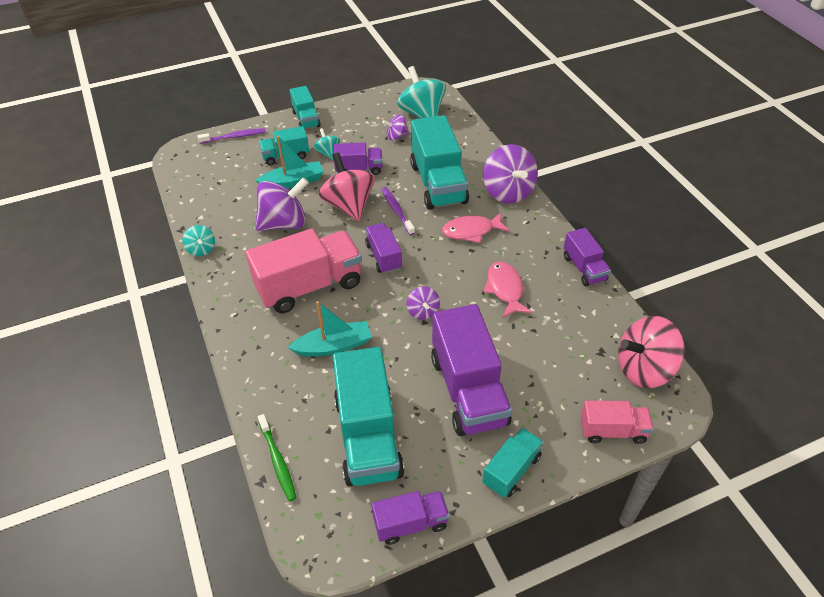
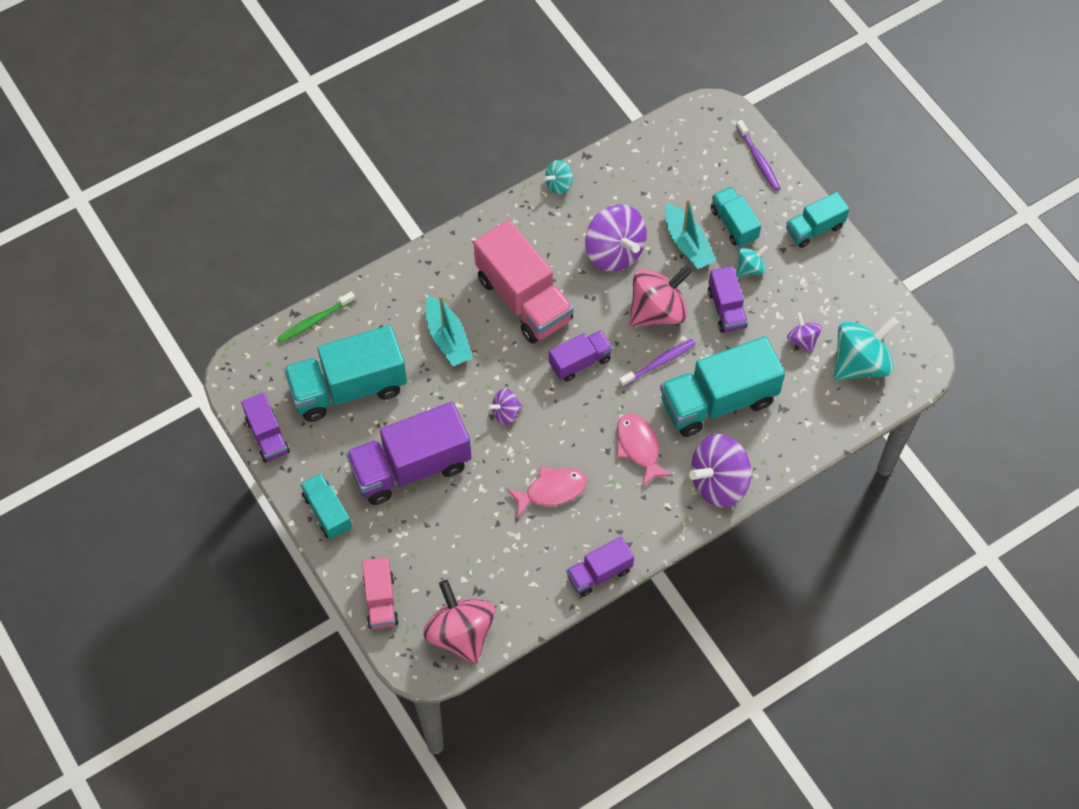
camera: 80 degrees right, 15 degrees up
turquoise truck [482,428,544,498] -> turquoise truck turned 150 degrees counterclockwise [300,473,352,539]

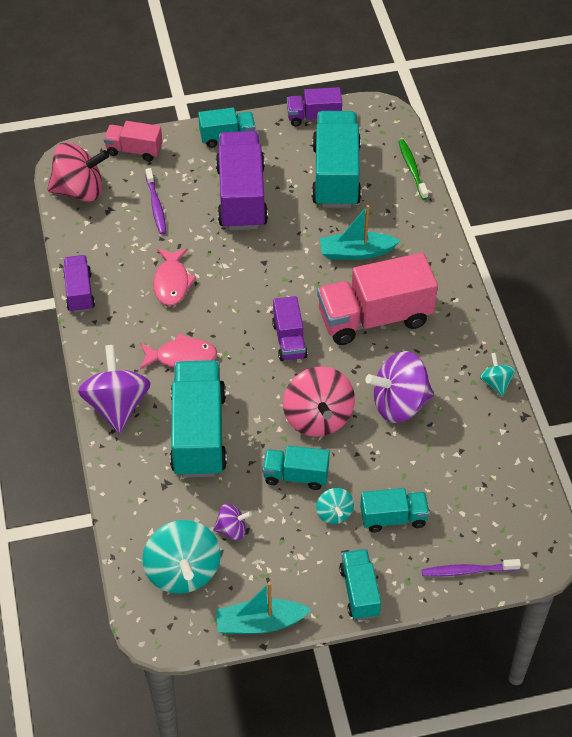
camera: 110 degrees right, 10 degrees down
purple spinning top [488,389,523,425] -> none
purple toothbrush [619,339,696,387] -> purple toothbrush moved to [145,168,166,234]
turquoise boat [665,199,716,269] -> turquoise boat moved to [216,582,312,634]
purple truck [708,266,748,333] -> turquoise truck [263,446,330,490]

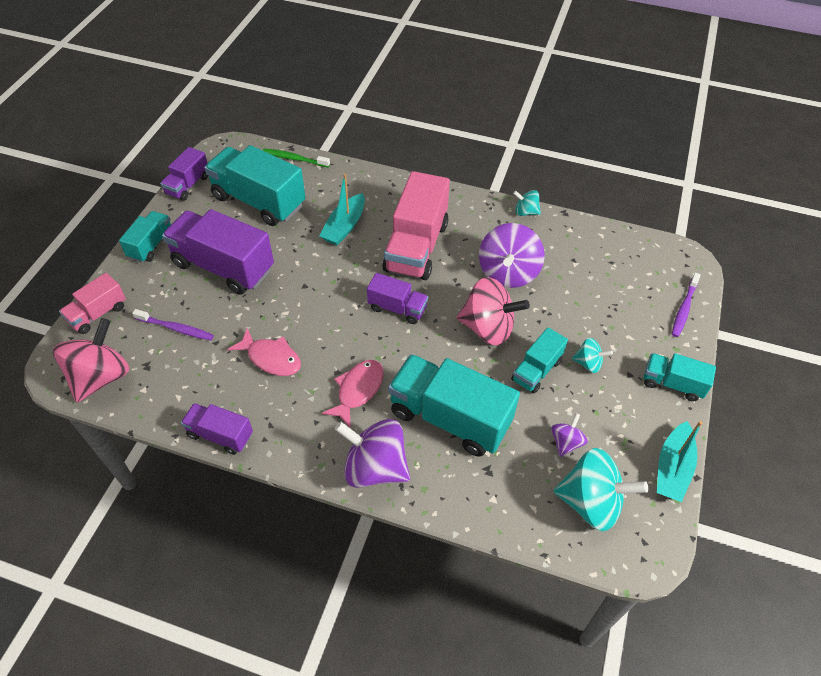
camera: 60 degrees left, 0 degrees up
turquoise truck [360,488,429,532] -> none

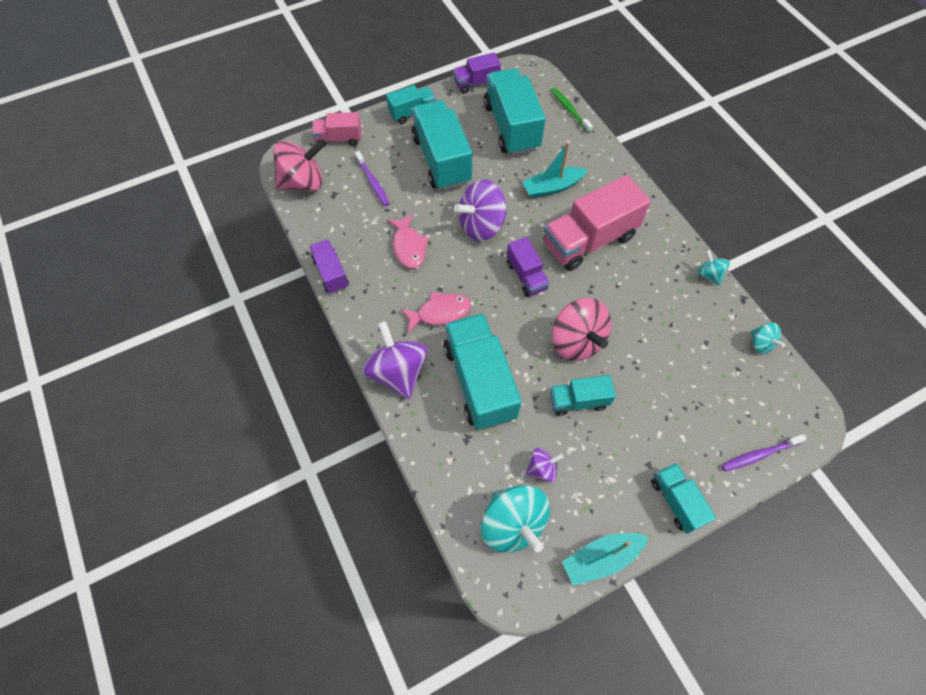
camera: 45 degrees right, 10 degrees up
purple truck [162,209,274,295] -> turquoise truck [411,100,472,190]
purple spinning top [479,223,545,288] -> purple spinning top moved to [454,179,507,241]
turquoise spinning top [572,338,613,373] -> turquoise spinning top moved to [751,323,785,354]

